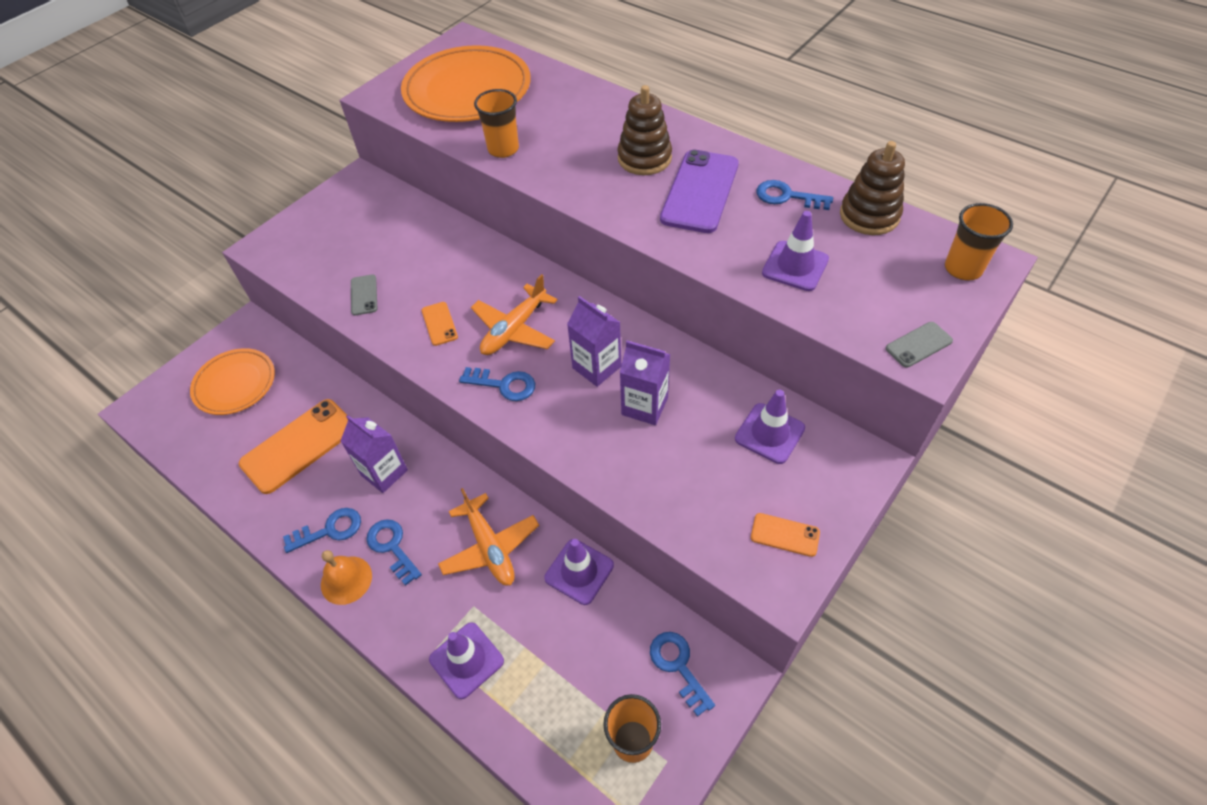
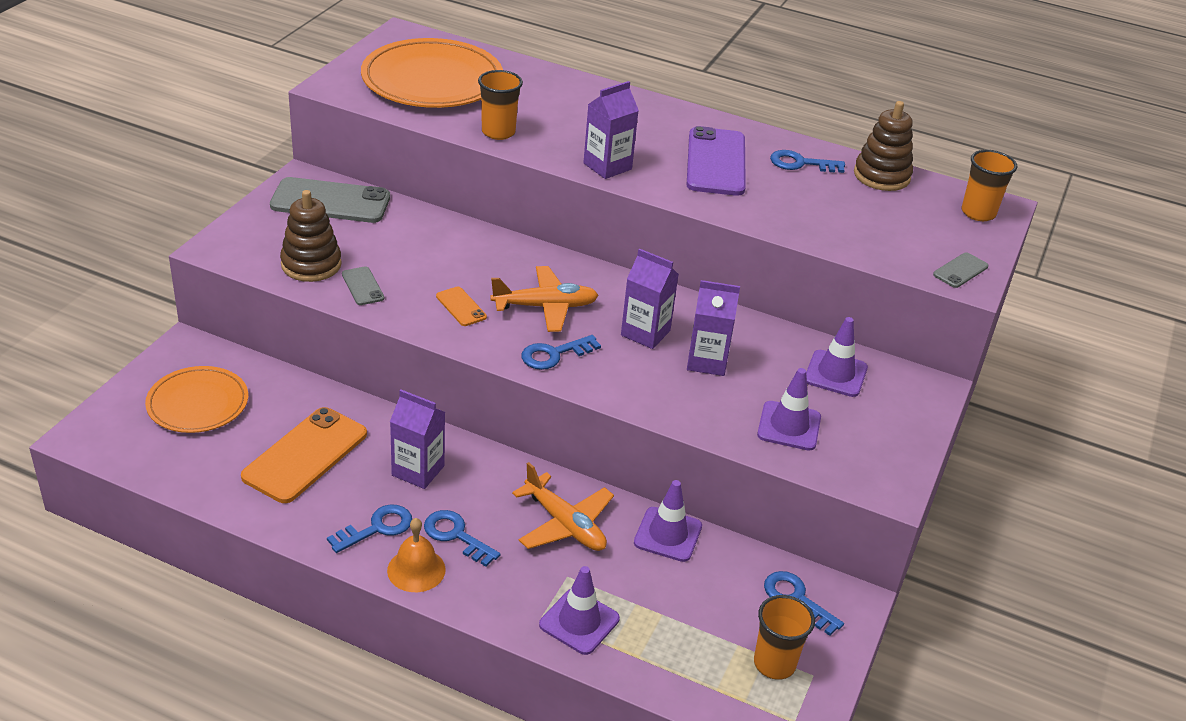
camera: 20 degrees left, 15 degrees down
blue key [459,367,535,401] -> blue key turned 150 degrees clockwise [522,335,601,370]
orange plane [471,274,557,355] -> orange plane turned 120 degrees counterclockwise [490,266,599,332]
brown stacking toy [617,85,672,175] -> brown stacking toy moved to [280,190,342,282]
orange phone [751,513,820,557] -> none
purple traffic cone [762,211,829,291] -> purple traffic cone moved to [757,368,821,451]
none -> grey phone [270,177,390,223]
none -> purple carton [583,81,639,179]

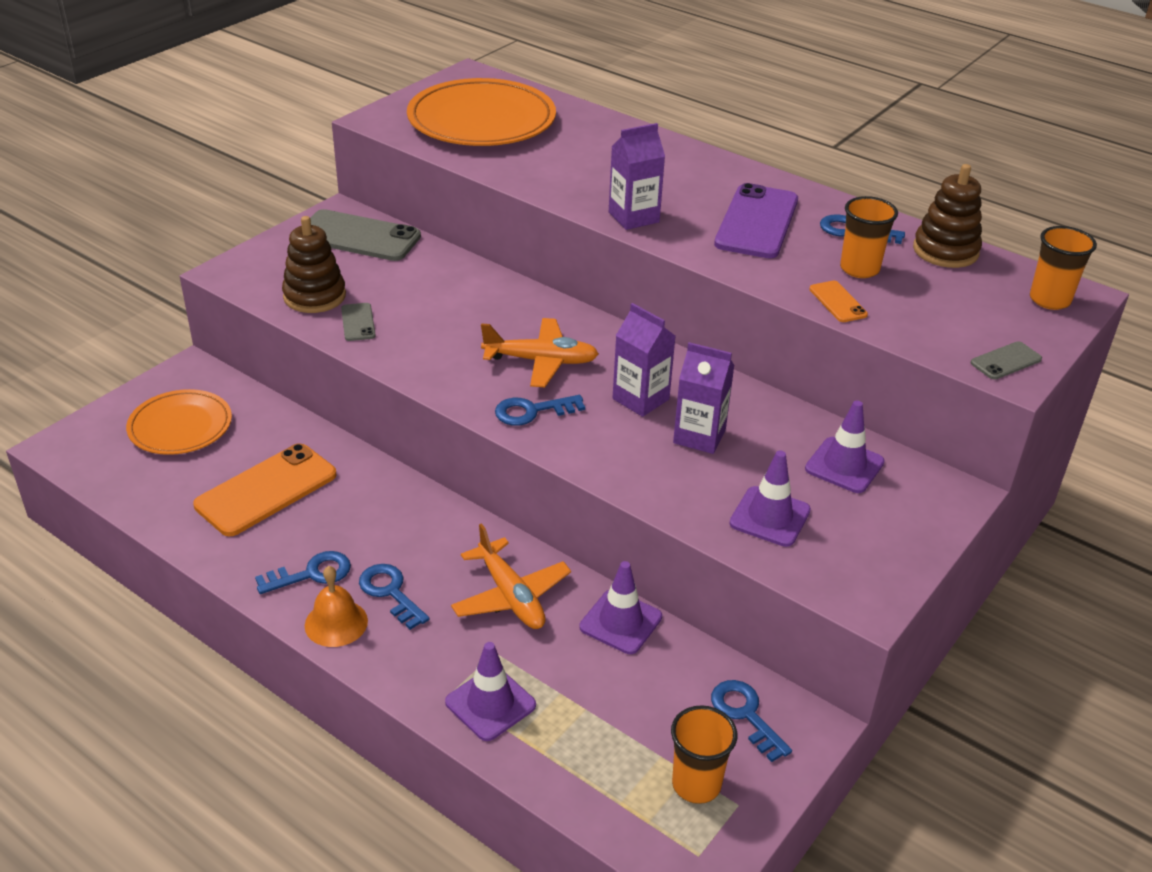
camera: 15 degrees right, 0 degrees up
purple carton [390,390,445,489] -> none
orange phone [436,286,487,326] -> orange phone moved to [809,281,868,322]
orange cup [478,70,523,140] -> orange cup moved to [840,196,898,278]

